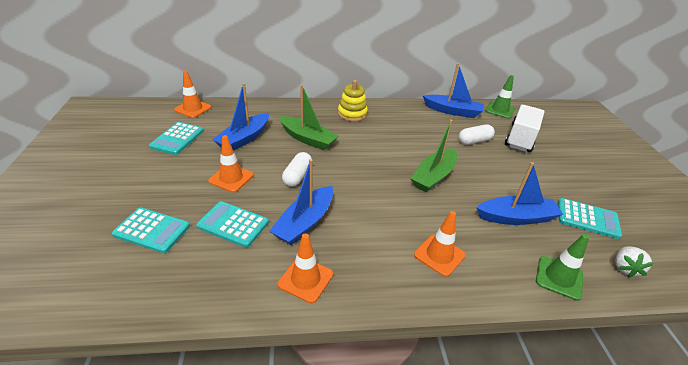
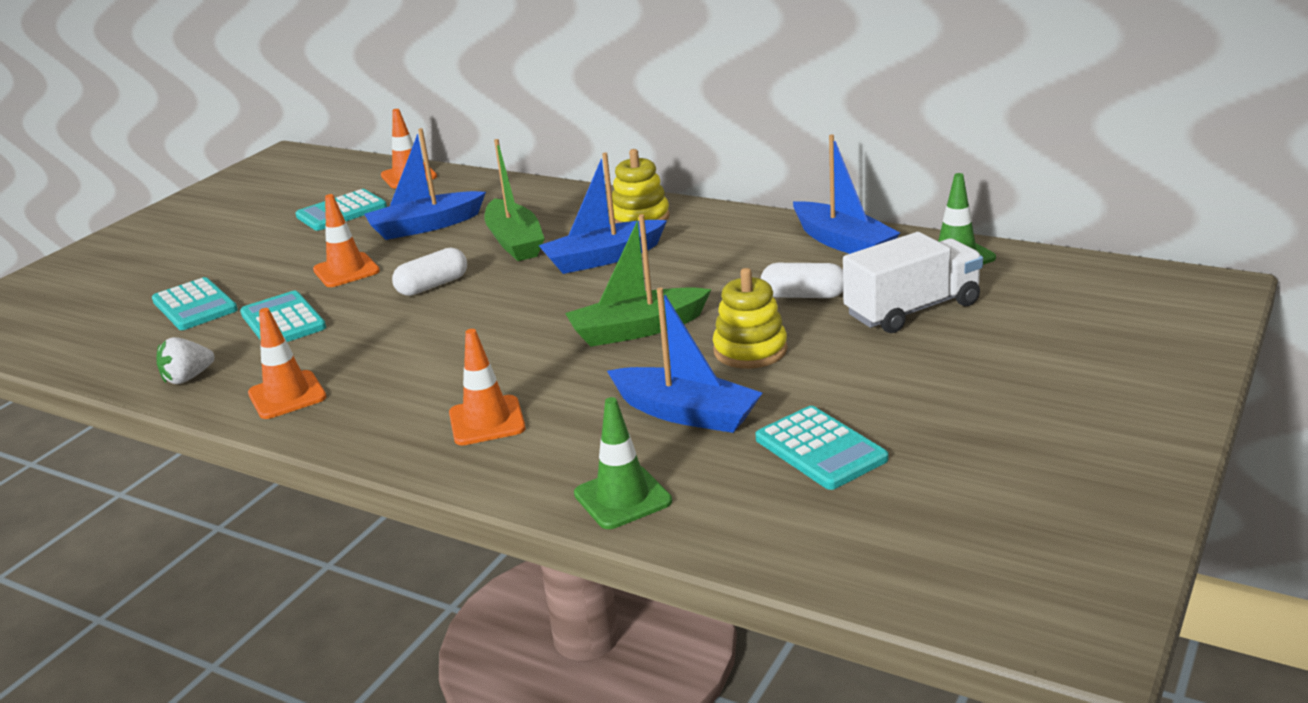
camera: 40 degrees right, 10 degrees down
blue boat [269,159,333,245] -> blue boat moved to [538,153,667,274]
white strawberry [615,246,653,277] -> white strawberry moved to [157,337,214,384]
none -> yellow stacking toy [713,268,787,369]

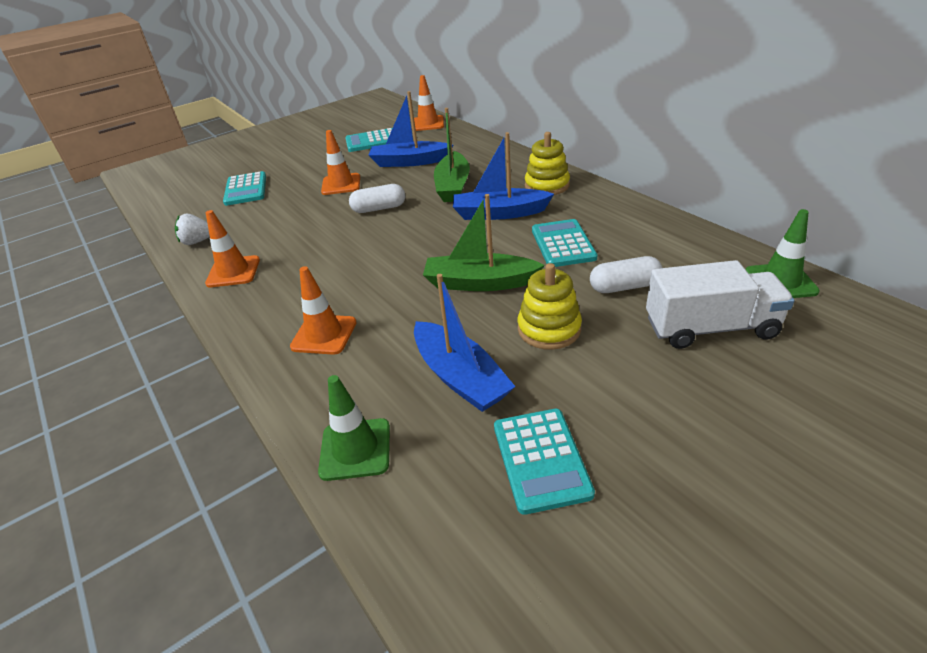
camera: 25 degrees right, 10 degrees up
turquoise calculator [240,291,326,342] -> turquoise calculator moved to [532,219,597,267]
white capsule [761,263,843,298] -> white capsule turned 45 degrees counterclockwise [590,256,663,293]
blue boat [793,134,900,254] -> none

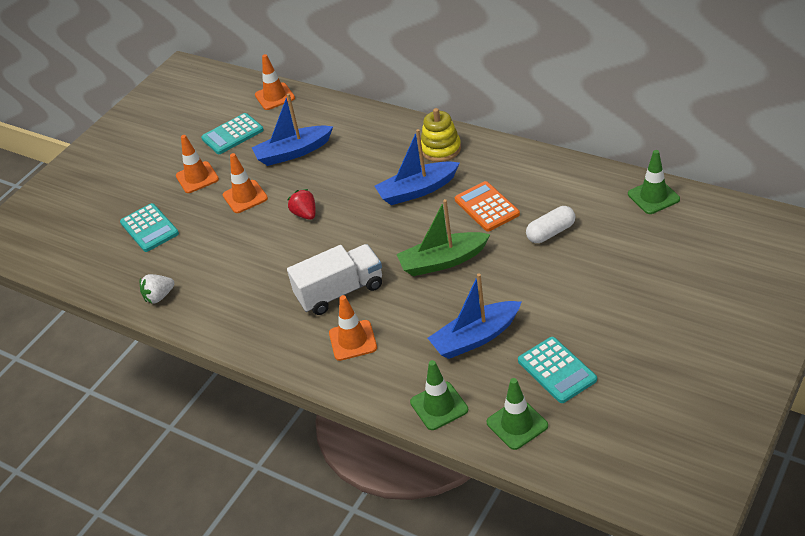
camera: 20 degrees left, 5 degrees up
orange traffic cone [205,210,260,287] -> orange traffic cone moved to [176,135,219,193]
white capsule [349,184,405,213] -> red strawberry [287,189,316,220]
blue boat [414,274,516,412] -> blue boat turned 120 degrees clockwise [428,273,521,359]
green boat [434,108,470,202] -> none
yellow stacking toy [518,263,582,350] -> none
turquoise calculator [532,219,597,267] -> orange calculator [455,181,520,232]
white truck [646,260,795,349] -> white truck moved to [287,244,382,315]
none -> green traffic cone [487,378,548,450]

